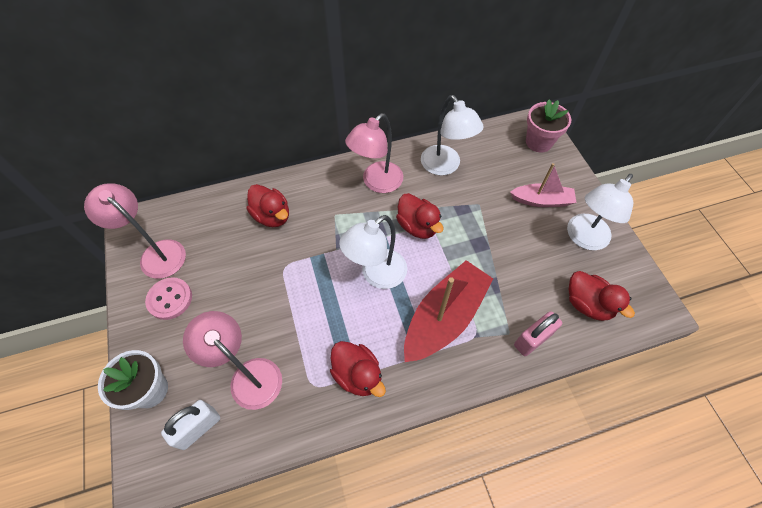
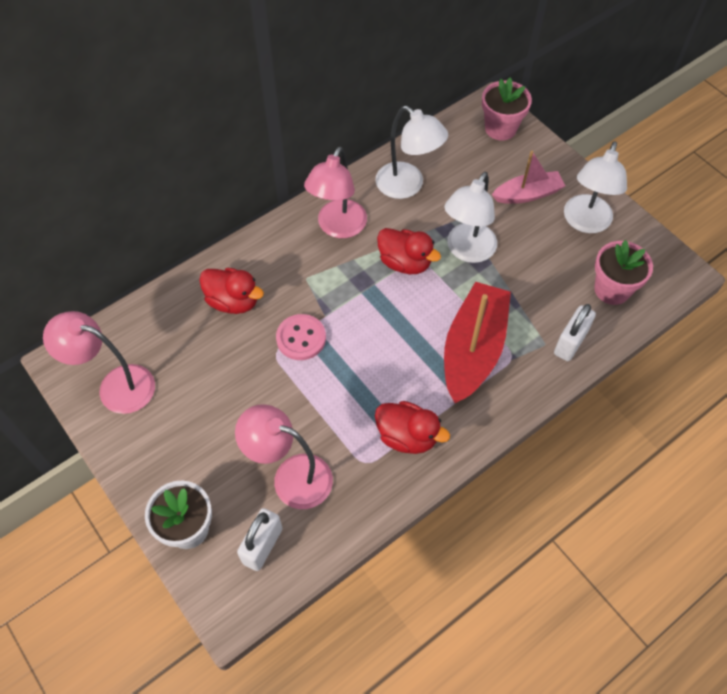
camera: 20 degrees left, 0 degrees up
pink button [145,277,192,320] -> pink button moved to [276,314,326,360]
white lamp [339,215,407,289] -> white lamp moved to [445,172,497,263]
pink padlock [514,311,562,356] -> white padlock [554,304,596,361]
red duck [568,271,635,321] -> pink flower pot [594,240,653,305]

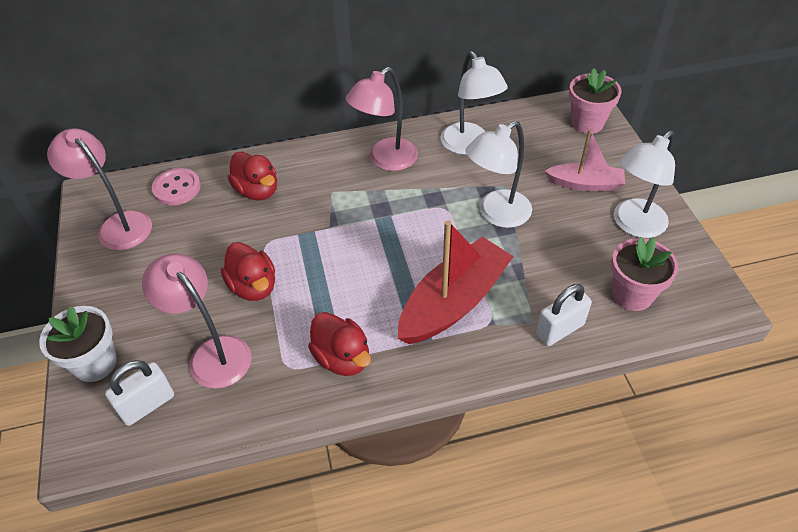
camera: 25 degrees right, 10 degrees down
pink button [276,314,326,360] -> pink button moved to [152,168,201,205]
red duck [377,228,441,274] -> red duck moved to [221,242,275,301]

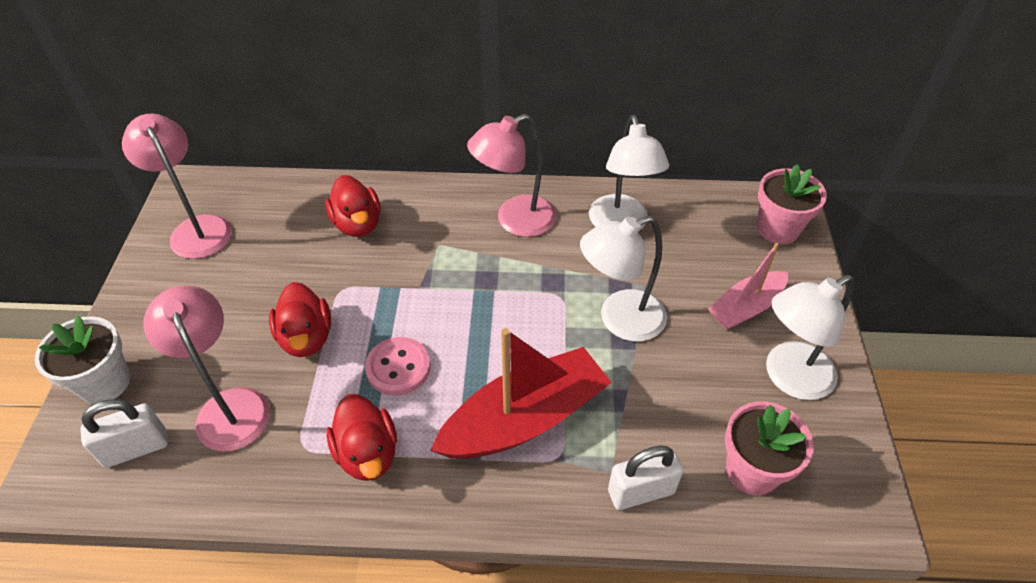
camera: 15 degrees right, 0 degrees up
pink button [152,168,201,205] -> pink button moved to [365,337,431,395]
pink boat [545,130,625,191] -> pink boat turned 120 degrees clockwise [708,243,788,330]

